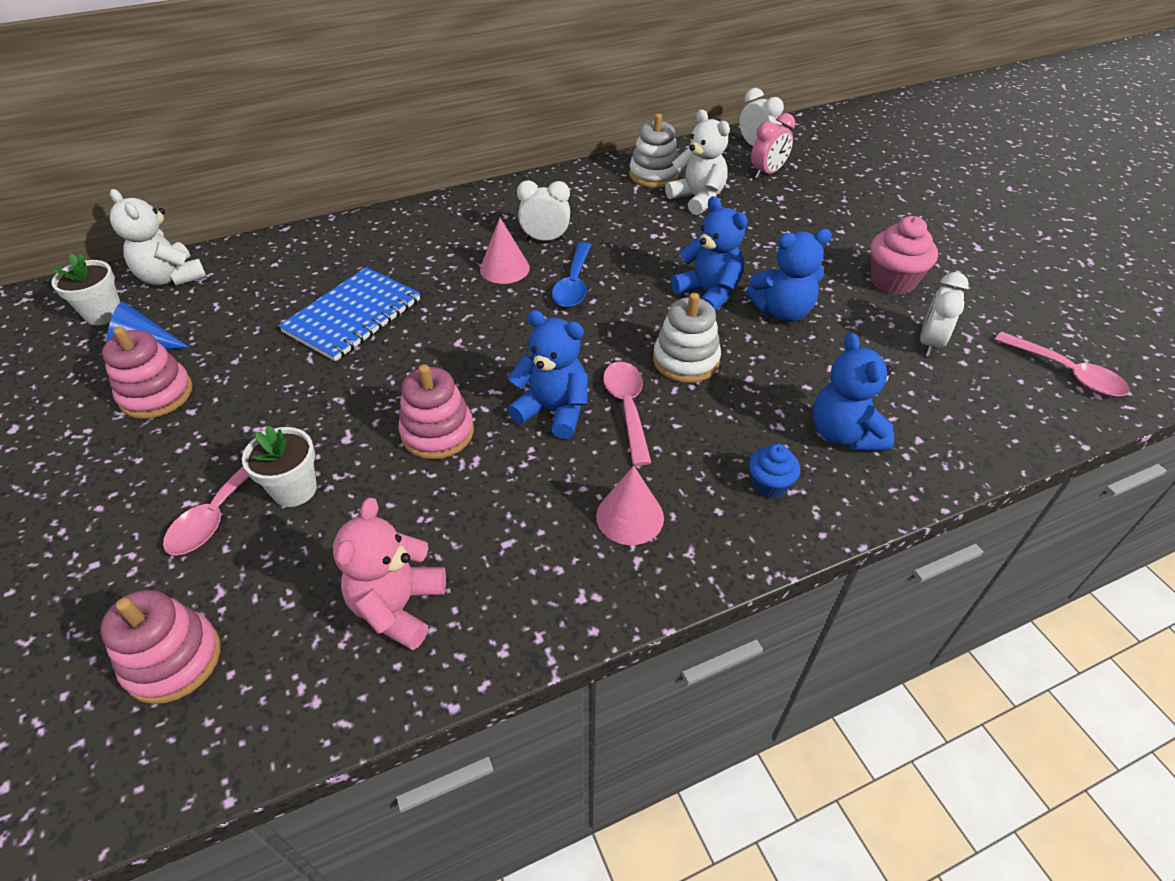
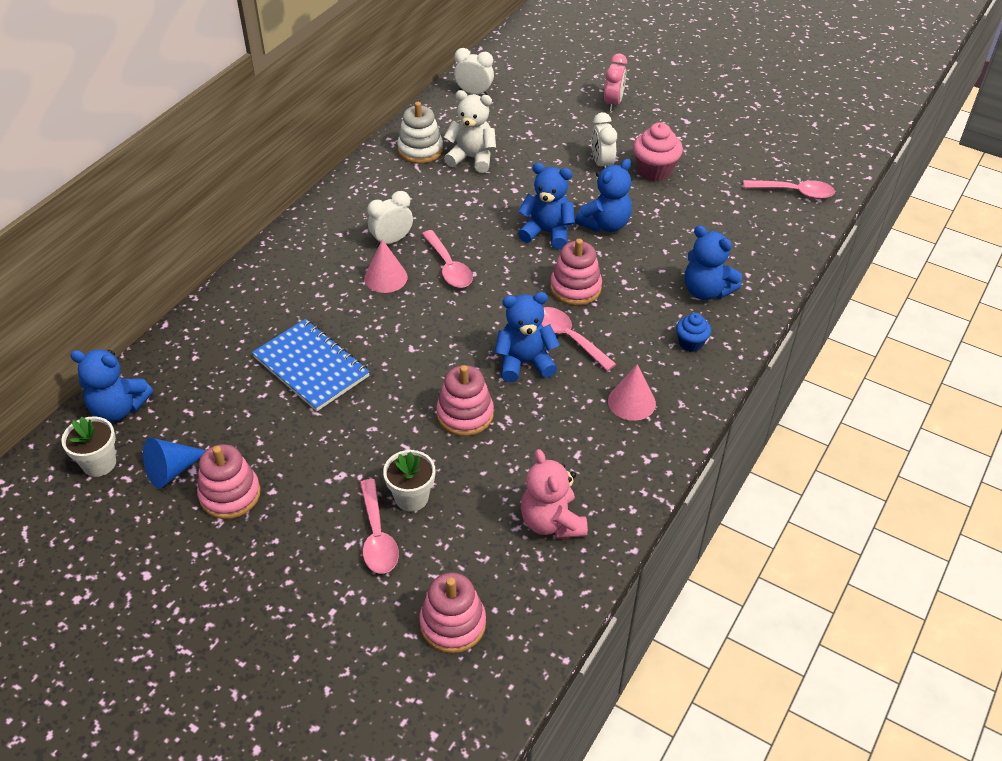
camera: 35 degrees left, 0 degrees up
white teddy bear [110,189,207,286] -> blue teddy bear [70,350,153,422]
blue notebook [278,267,420,361] -> blue notebook turned 45 degrees counterclockwise [252,319,370,411]
blue spoon [552,242,591,307] -> pink spoon [422,230,473,288]
white stacking toy [653,293,721,383] -> pink stacking toy [550,239,602,305]
pink clock [751,113,795,179] -> pink clock moved to [604,53,627,111]
white clock [920,272,969,357] -> white clock moved to [591,112,617,169]

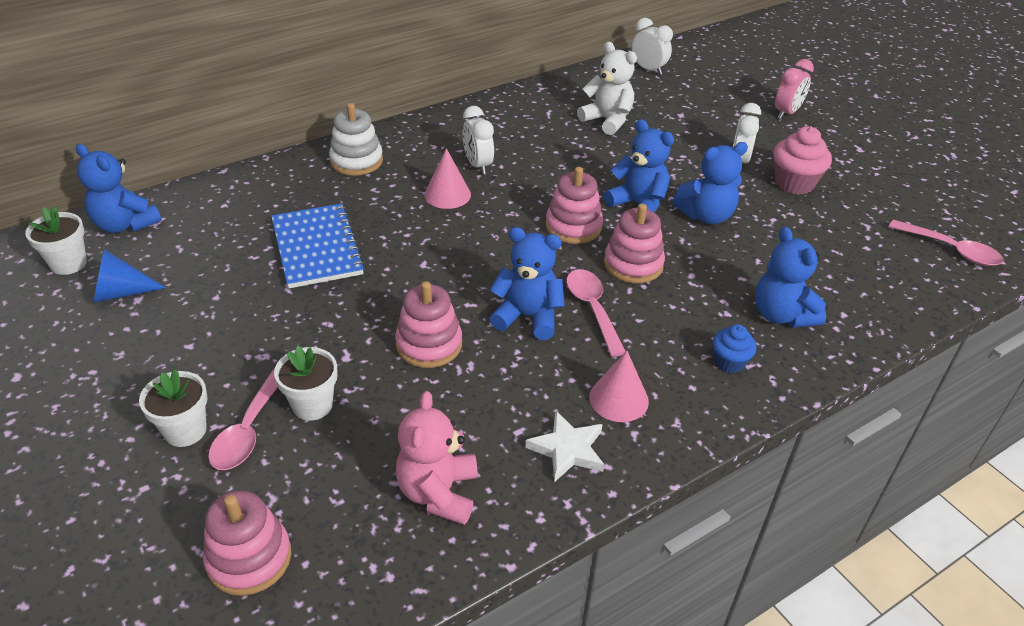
camera: 25 degrees right, 5 degrees down
pink stacking toy [197,444,260,519] -> pink stacking toy moved to [545,167,603,244]
white clock [368,191,413,247] -> white clock turned 105 degrees counterclockwise [462,106,494,175]
white stacking toy [397,102,443,164] -> white stacking toy moved to [329,103,383,176]
pink spoon [422,230,473,288] -> none
none -> white flower pot [139,369,208,447]
none -> white star [525,411,604,482]

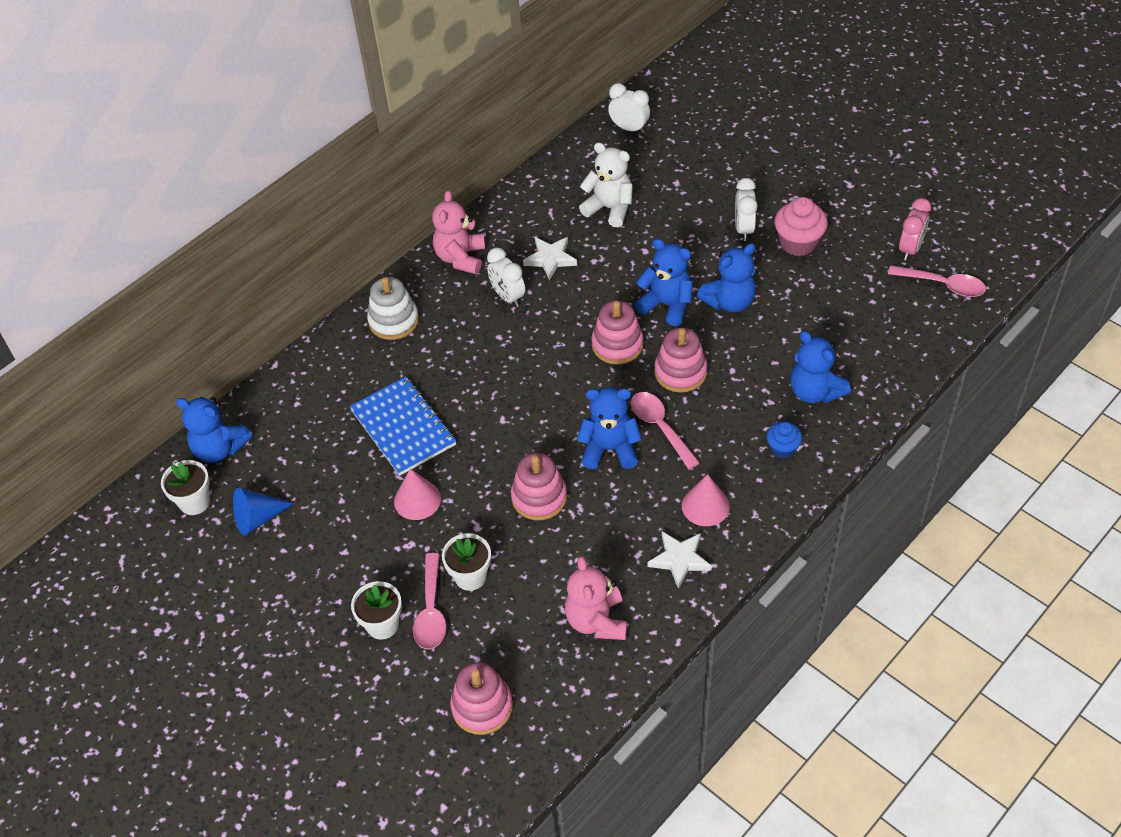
camera: 10 degrees left, 10 degrees up
pink cone [424,148,471,209] -> pink cone moved to [394,468,441,520]
pink clock [775,59,814,119] -> pink clock moved to [899,198,931,261]
none -> pink teddy bear [432,190,485,274]
none -> white star [523,237,577,280]

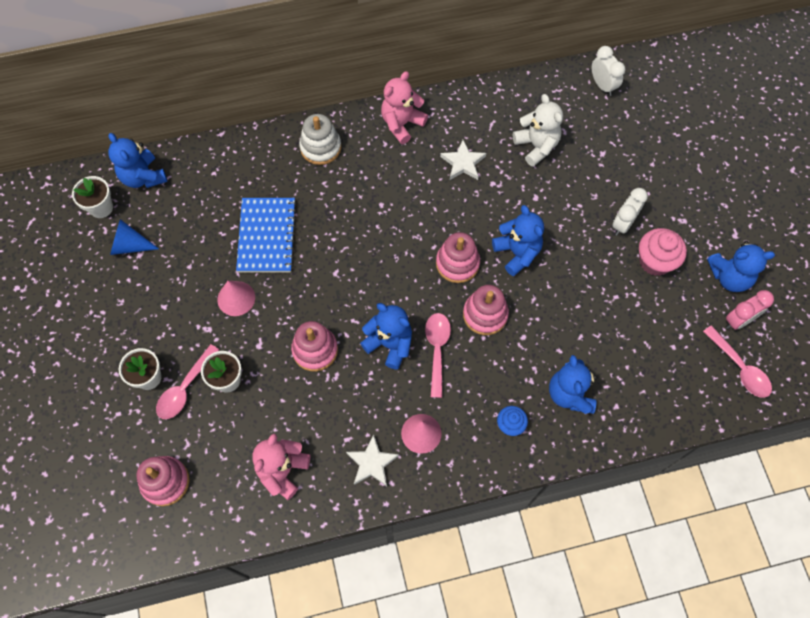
camera: 30 degrees right, 15 degrees up
white clock [487,248,525,307] -> none
blue teddy bear [697,243,756,312] -> blue teddy bear moved to [707,241,775,292]

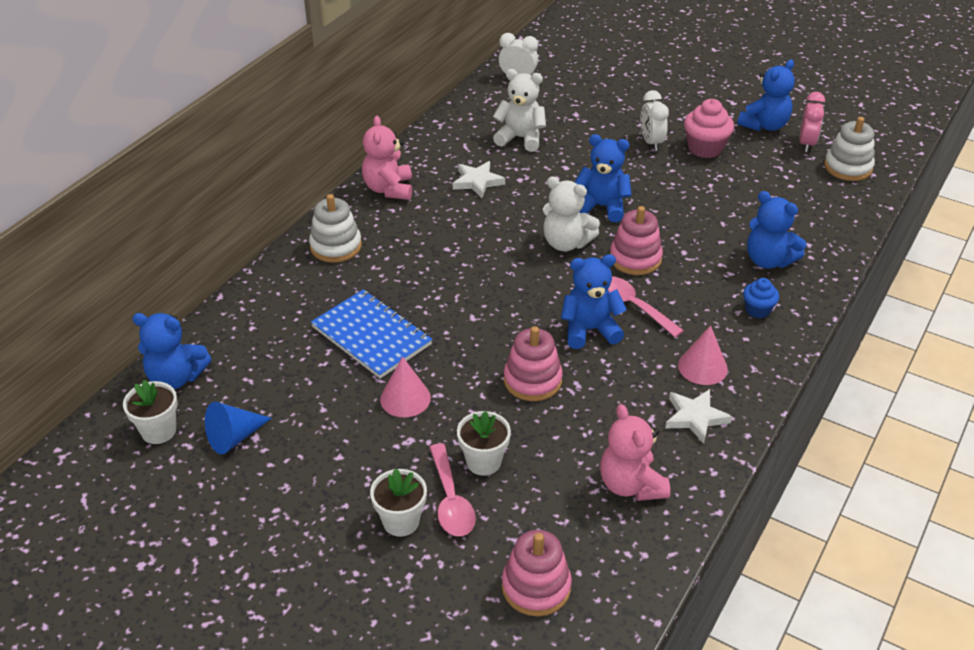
camera: 45 degrees left, 25 degrees down
pink stacking toy [436,232,480,283] -> white teddy bear [543,176,600,251]
pink spoon [703,325,772,398] -> white stacking toy [824,117,875,181]

